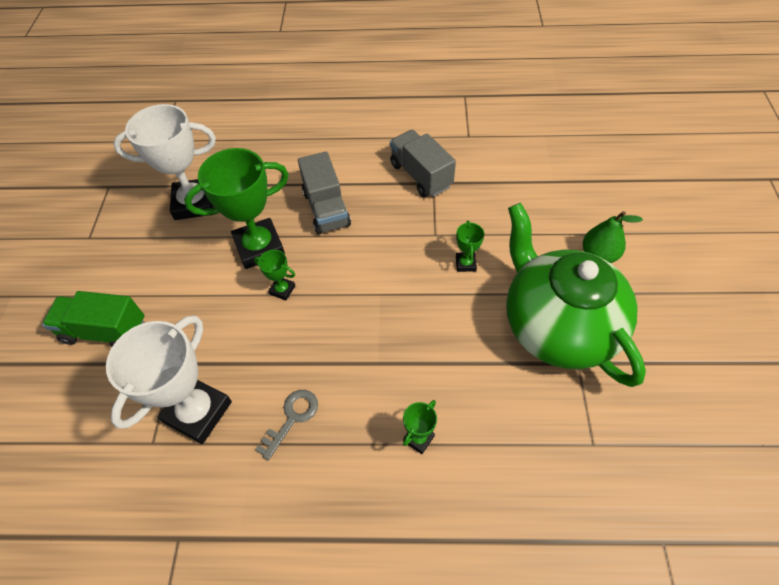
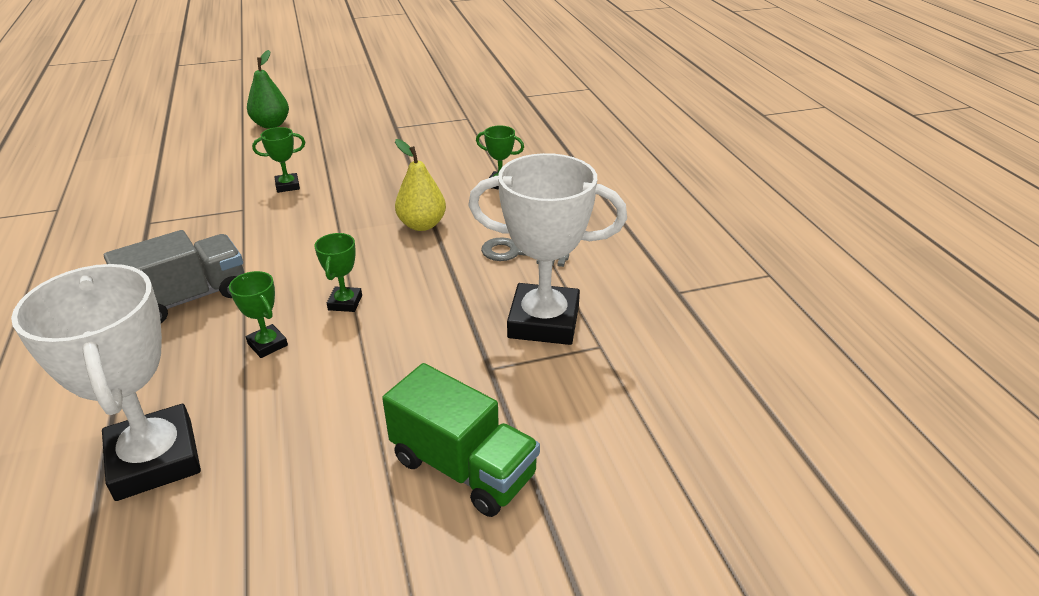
camera: 110 degrees left, 20 degrees down
green truck [42,291,144,347] -> green truck turned 45 degrees counterclockwise [382,363,540,517]
green trophy [184,148,289,269] -> green trophy [229,271,288,358], size x0.45
grey truck [390,130,456,197] -> none
green teapot [506,203,646,387] -> none
none -> yellow pear [395,139,446,231]

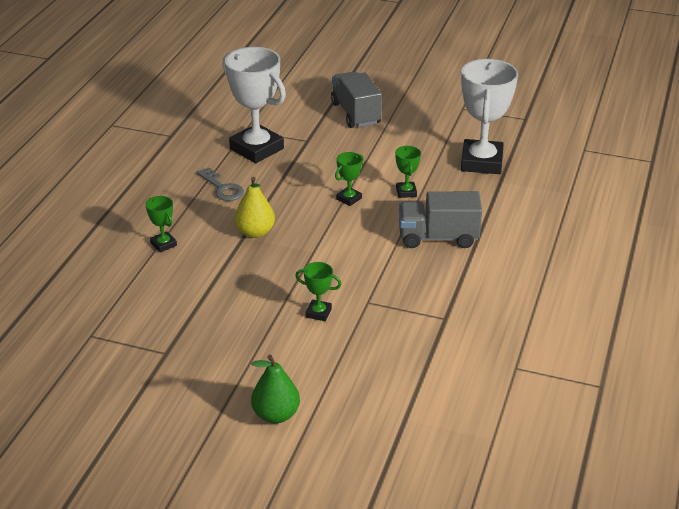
camera: 145 degrees left, 0 degrees up
green truck [382,363,540,517] -> grey truck [331,71,382,128]

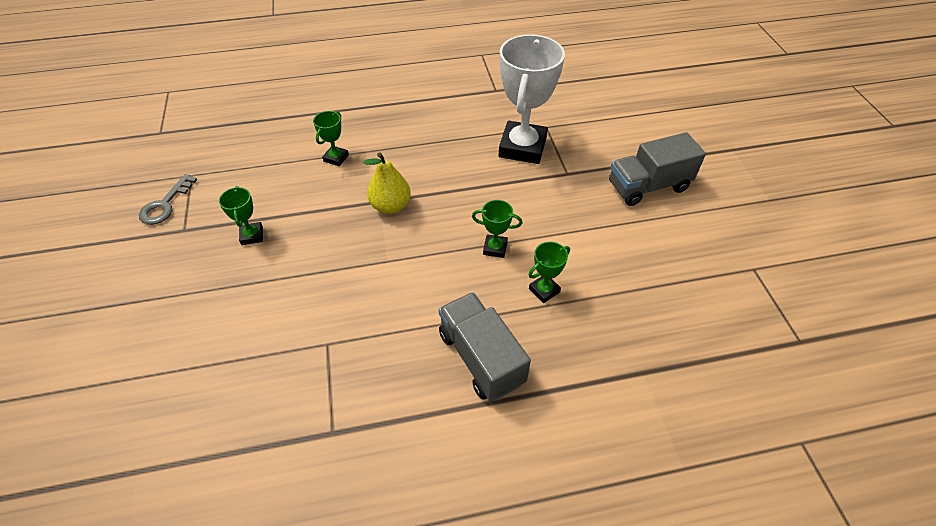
camera: 60 degrees right, 15 degrees up
grey key [197,167,244,201] -> grey key moved to [139,174,197,225]
green pear [251,354,300,424] -> none
green trophy [295,262,342,321] -> green trophy moved to [219,186,263,245]
grey truck [331,71,382,128] -> grey truck turned 150 degrees counterclockwise [609,132,706,206]
white trophy [461,59,518,174] -> none

